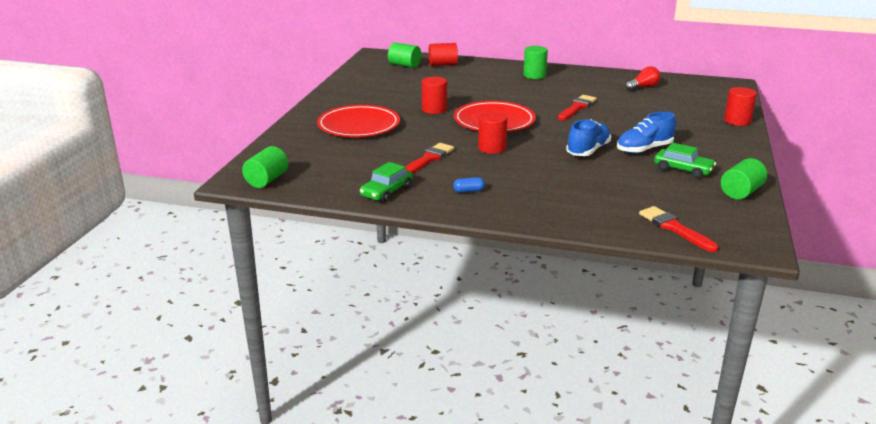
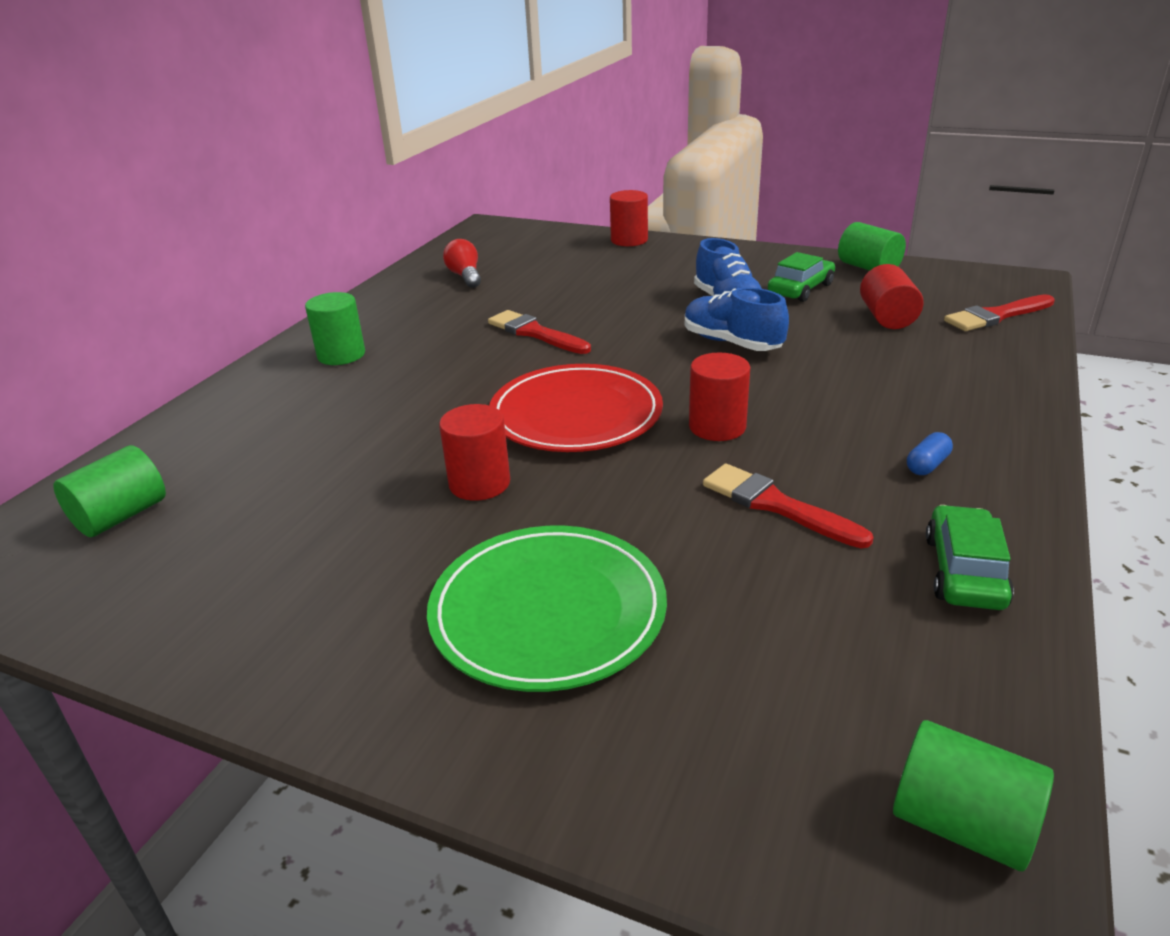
camera: 80 degrees left, 5 degrees up
red plate [317,105,400,137] -> green plate [427,526,667,692]
green car [360,162,412,202] -> green car turned 120 degrees counterclockwise [926,505,1014,610]
red cylinder [428,43,458,66] -> red cylinder moved to [860,264,924,329]
blue capsule [453,177,485,193] -> blue capsule turned 45 degrees clockwise [907,432,953,475]

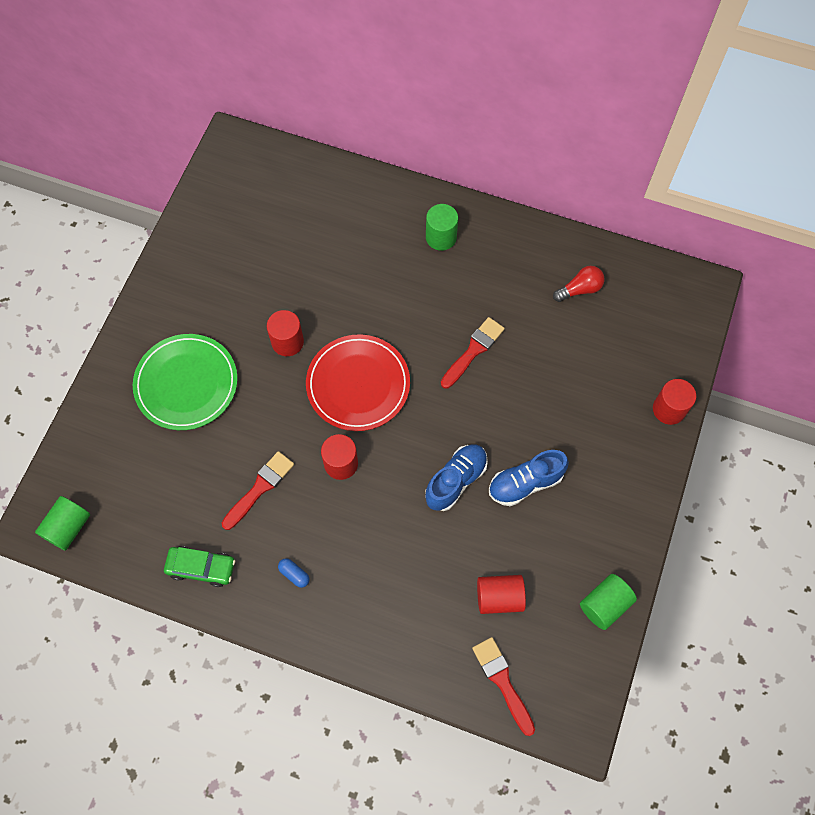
camera: 85 degrees right, 35 degrees up
green cylinder [53,445,166,537] -> none
green car [768,252,835,302] -> none

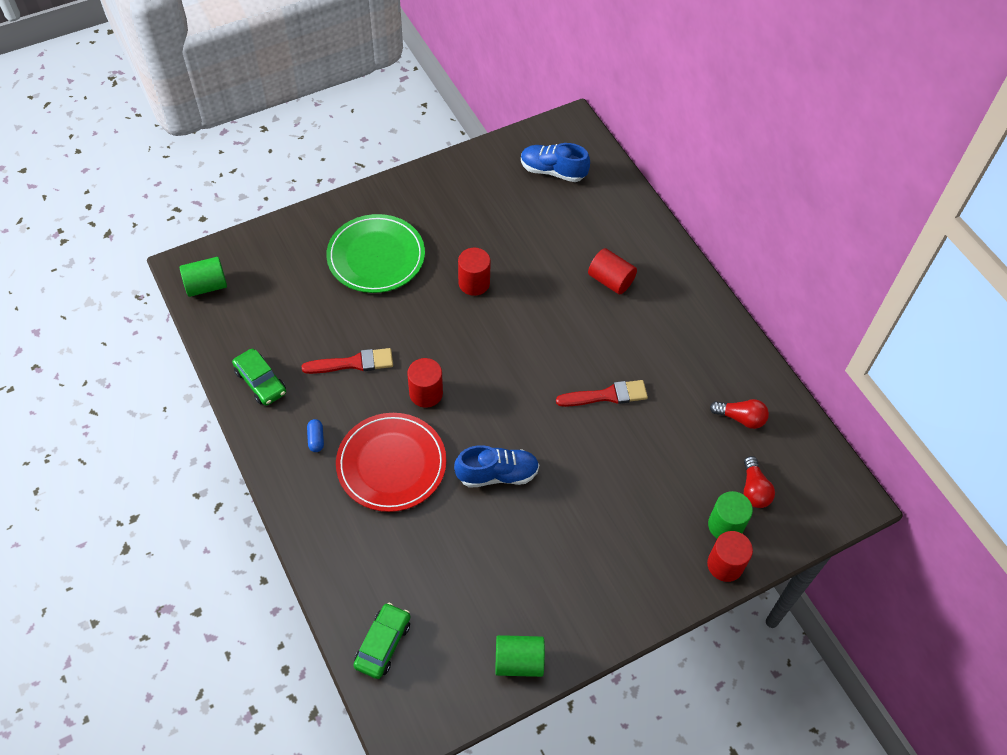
camera: 40 degrees right, 10 degrees down
red plate [306,334,410,431] -> red plate moved to [336,413,446,512]
green cylinder [426,204,458,251] -> green cylinder moved to [708,491,753,538]
red brush [472,637,535,736] -> green car [353,603,410,679]
red cylinder [477,575,526,614] -> red cylinder moved to [588,248,637,294]
blue shoe [489,450,569,506] -> blue shoe moved to [521,143,590,182]
none -> red light bulb [744,456,775,508]

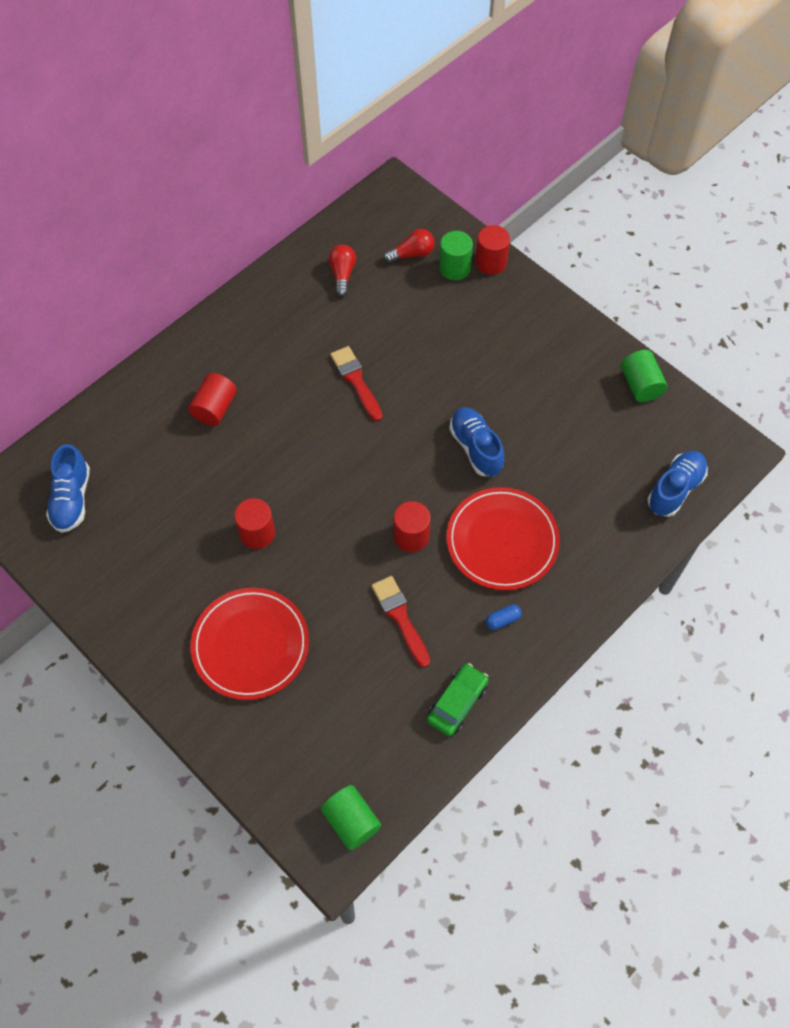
camera: 105 degrees left, 5 degrees up
green plate [326,214,425,293] -> red plate [190,588,309,700]
green car [353,603,410,679] -> blue shoe [647,451,708,517]

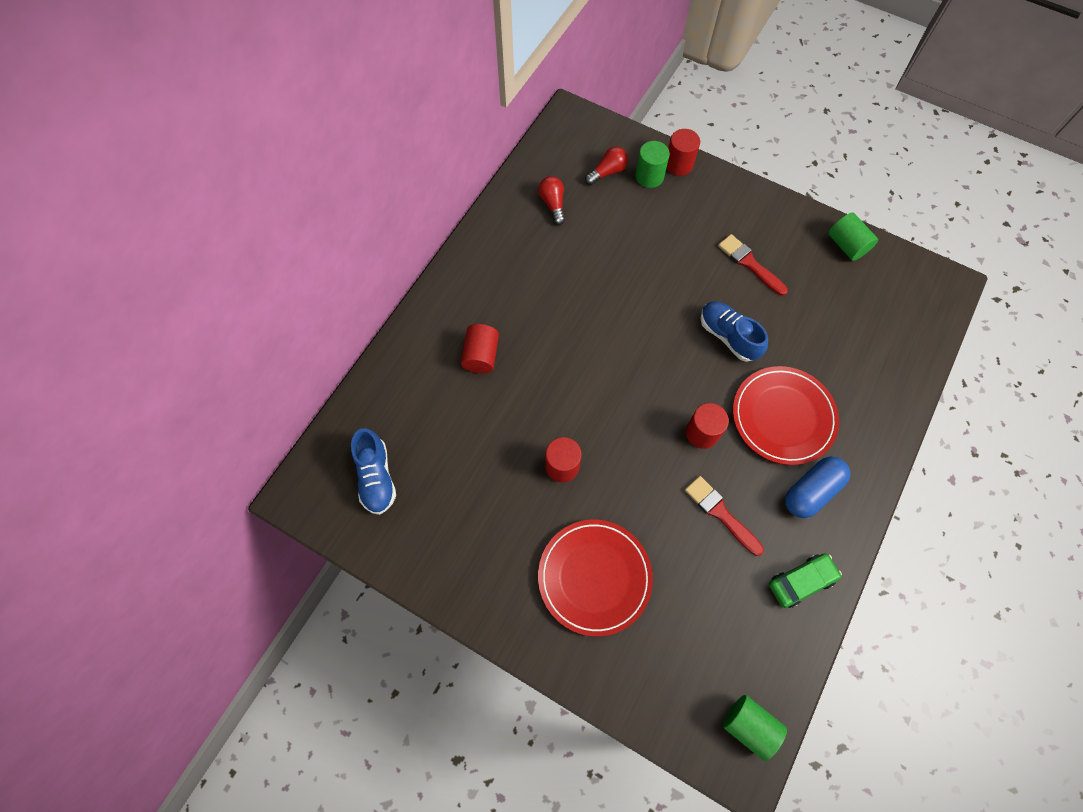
camera: 15 degrees left, 5 degrees up
red brush [330,346,382,421] -> red brush moved to [718,234,788,296]
green car [427,663,489,737] -> green car turned 45 degrees clockwise [769,553,842,608]
blue capsule [486,604,522,630] -> blue capsule [785,456,850,518], size x2.13
blue shoe [647,451,708,517] -> none

